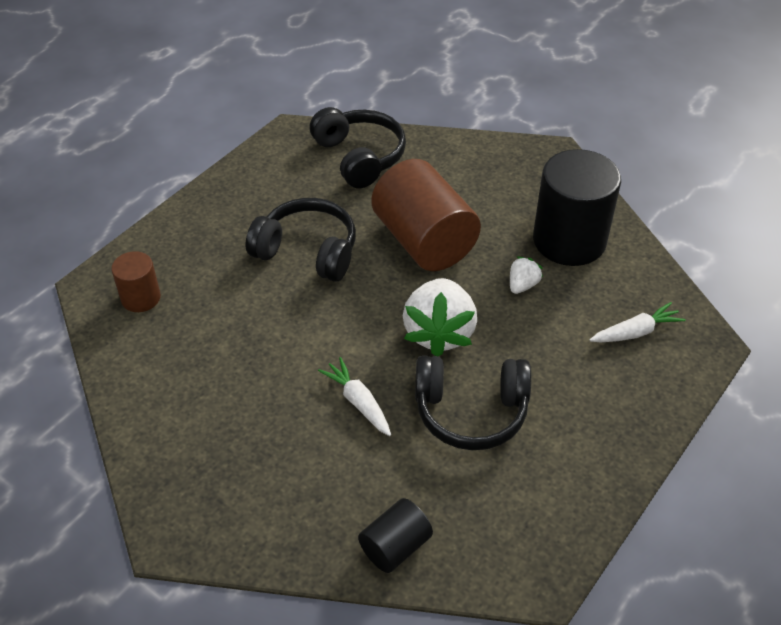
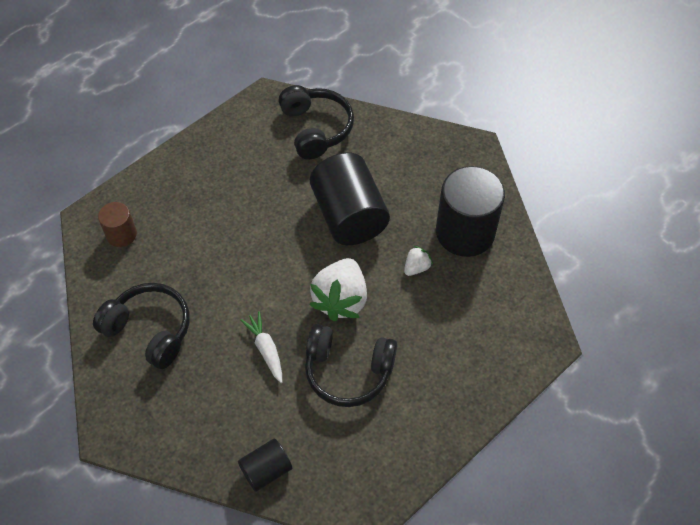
camera: 10 degrees right, 10 degrees up
black headphones [245,198,356,282] -> black headphones moved to [93,283,190,369]
brown cylinder [371,159,481,271] -> black cylinder [310,153,390,245]
white carrot [590,302,686,342] -> none

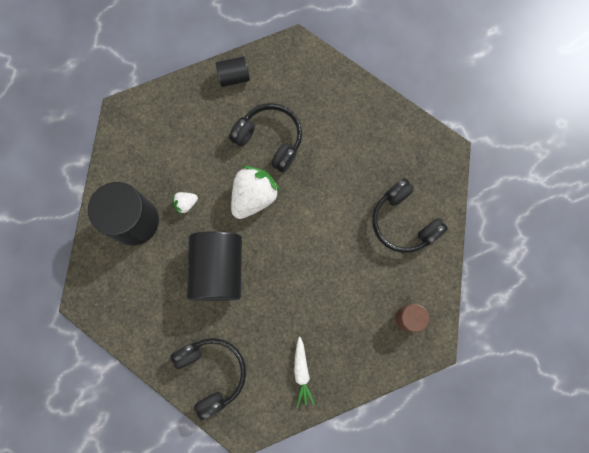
camera: 160 degrees left, 20 degrees up
black cylinder [238,439,292,492] -> black cylinder moved to [215,56,250,87]
white carrot [240,311,282,383] -> white carrot moved to [294,337,315,407]
black headphones [278,85,354,159] -> black headphones turned 150 degrees clockwise [170,338,246,420]

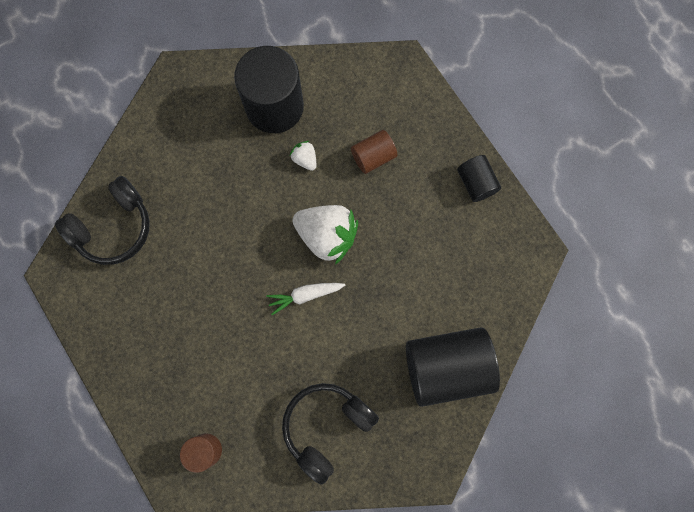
camera: 80 degrees right, 0 degrees up
black cylinder [187,231,242,301] -> black cylinder moved to [406,327,500,407]
black headphones [229,103,302,173] -> none
white carrot [294,337,315,407] -> white carrot moved to [266,283,345,315]
none -> brown cylinder [351,130,397,174]

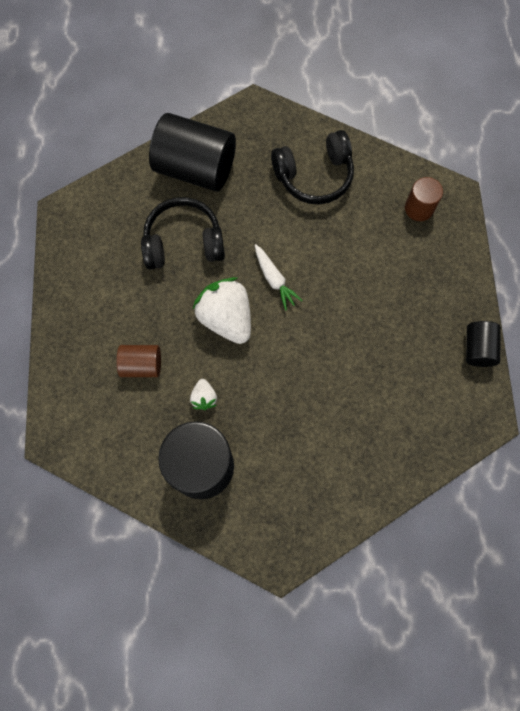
camera: 150 degrees left, 5 degrees down
black headphones [55,176,150,265] -> black headphones moved to [141,197,225,270]
white carrot [266,283,345,315] -> white carrot turned 45 degrees clockwise [255,244,303,311]
black cylinder [457,155,501,202] -> black cylinder moved to [466,321,501,367]

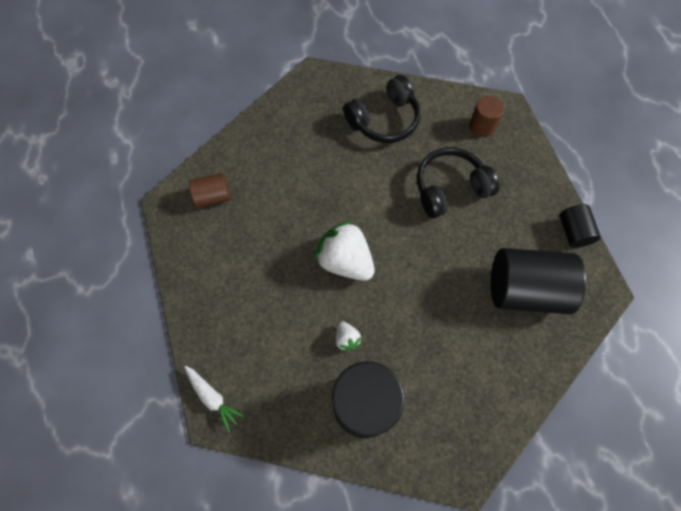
camera: 15 degrees left, 5 degrees down
brown cylinder [116,345,161,377] -> brown cylinder moved to [189,173,231,208]
black headphones [141,197,225,270] -> black headphones moved to [417,147,499,218]
black cylinder [149,113,236,192] -> black cylinder moved to [491,248,586,314]
white carrot [255,244,303,311] -> white carrot moved to [184,366,245,433]

